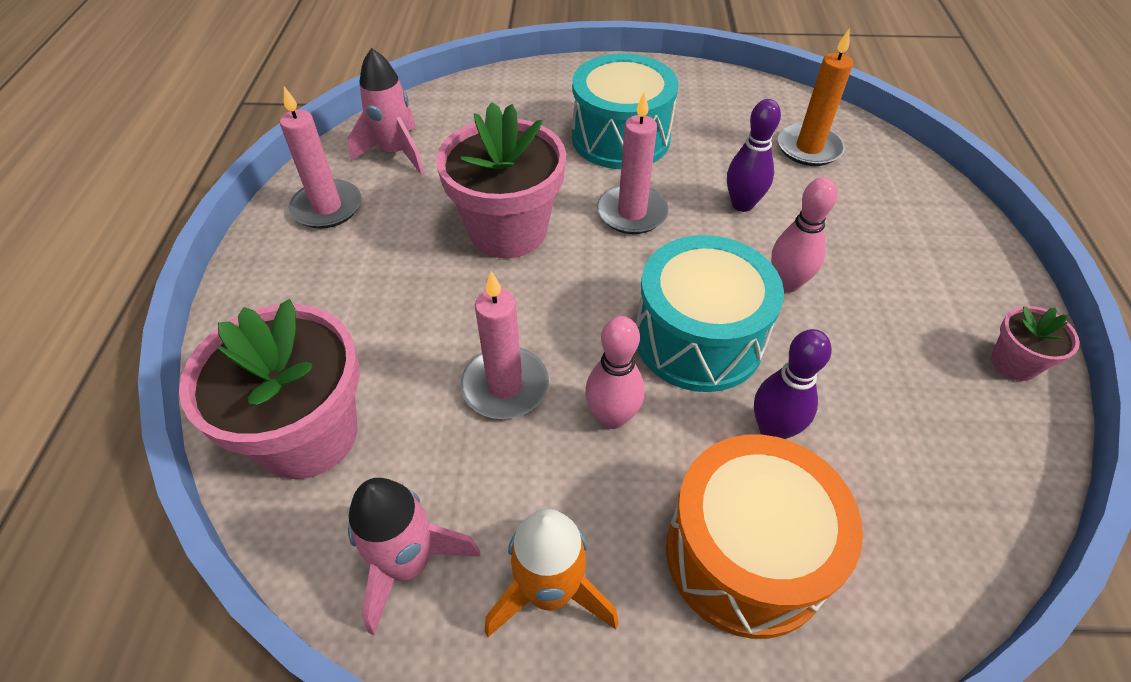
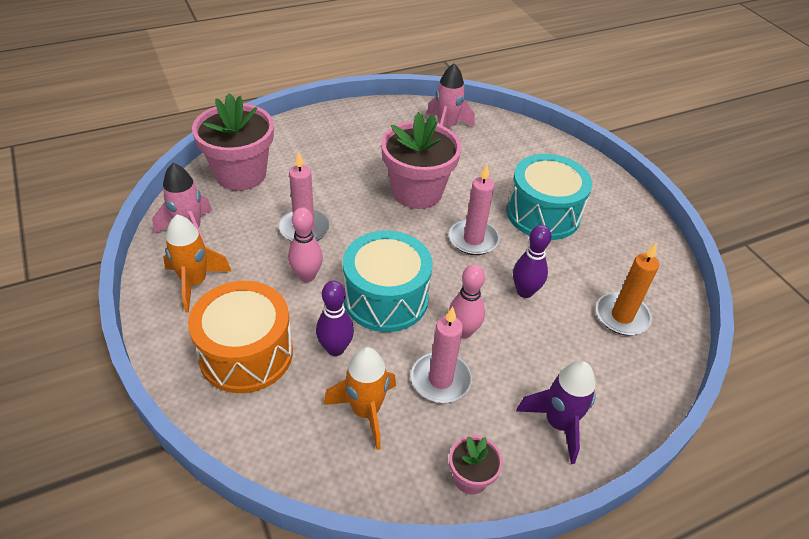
camera: 60 degrees right, 5 degrees down
pink candle [280,86,362,229] -> pink candle moved to [411,307,472,403]
none -> orange rocket [323,347,396,450]
none -> purple rocket [516,361,596,464]

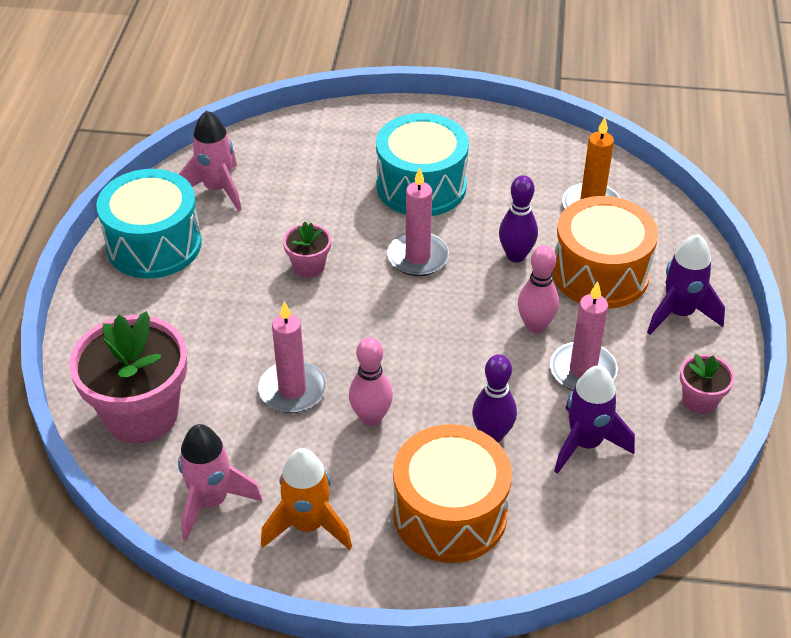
camera: 55 degrees left, 0 degrees up
orange rocket [323,347,396,450] -> purple rocket [554,365,635,474]
turquoise drum [343,230,433,332] -> turquoise drum moved to [96,169,202,279]
pink flower pot [381,112,461,209] -> pink flower pot [283,222,331,278], size x0.48
none -> orange drum [552,196,658,309]

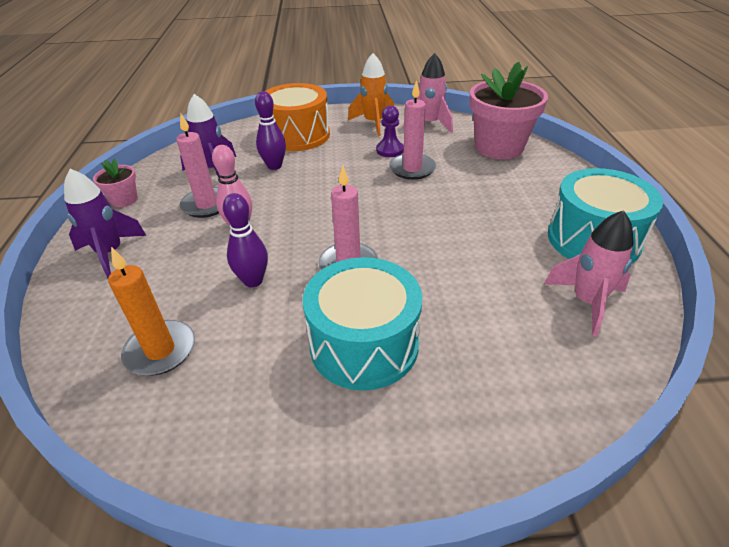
camera: 170 degrees right, 5 degrees down
pink flower pot [283,222,331,278] -> none
pink bowling pin [349,337,393,426] -> none
orange drum [552,196,658,309] -> none
none -> purple pawn [376,105,404,157]

